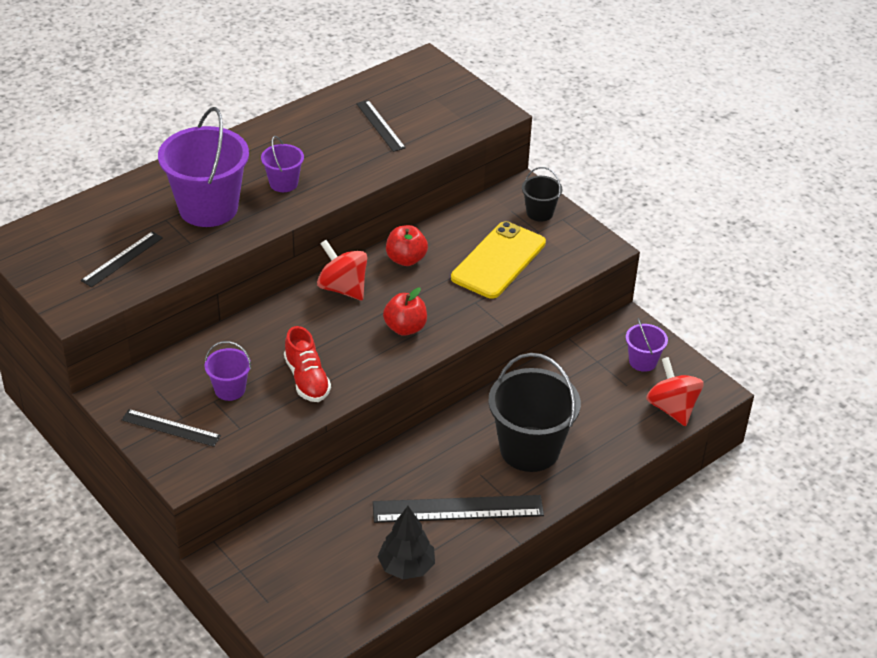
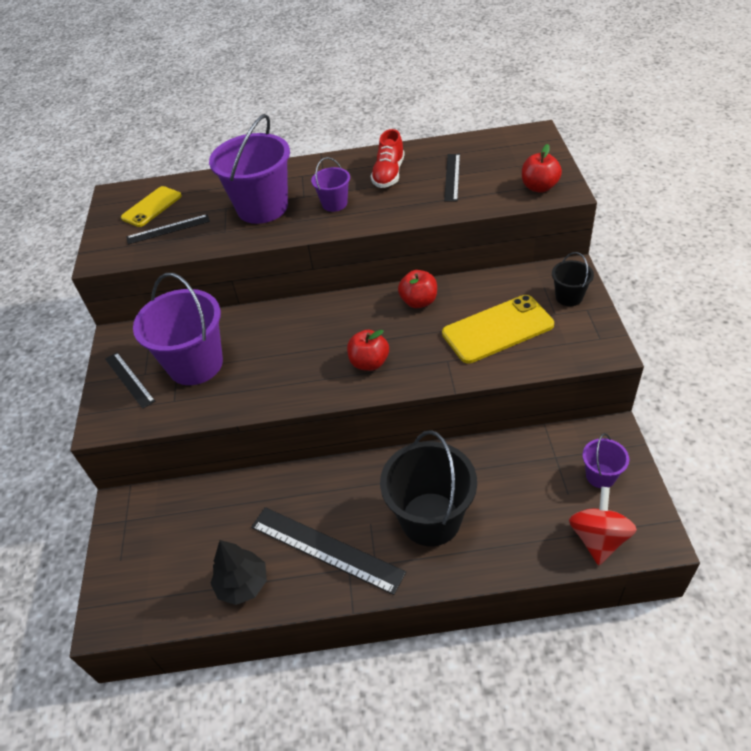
camera: 40 degrees right, 5 degrees up
purple bucket [205,341,251,401] -> purple bucket [133,273,223,385], size x2.03
red shoe [284,326,331,402] -> red shoe moved to [371,129,405,188]
red spinning top [317,240,367,300] -> none
none -> yellow phone [121,186,182,227]
none -> red apple [522,144,562,193]

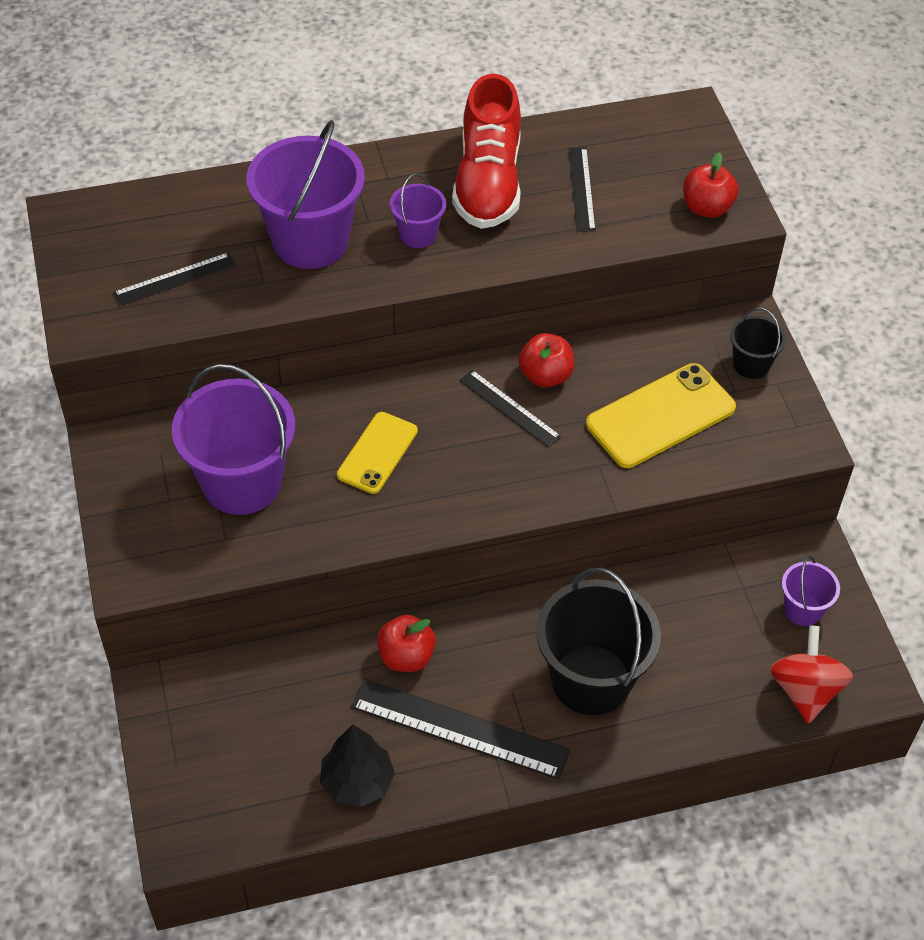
camera: 15 degrees left, 5 degrees up
black ruler [105,352,155,409] -> black ruler moved to [459,370,561,447]
yellow phone [121,186,182,227] -> yellow phone moved to [337,412,418,494]
red apple [347,330,389,371] -> red apple moved to [377,615,436,672]
red shoe [371,129,405,188] -> red shoe [452,74,521,229], size x1.63

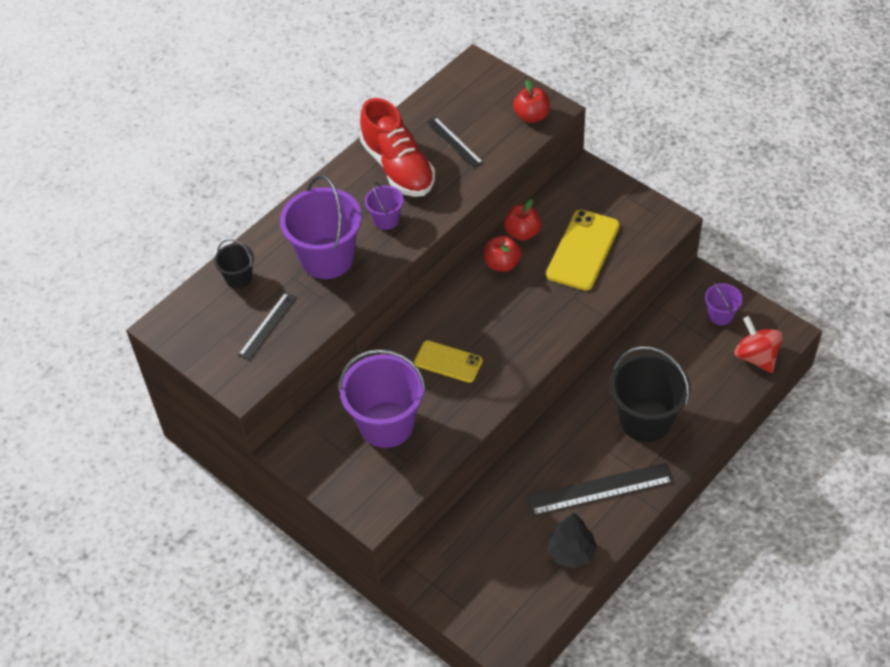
camera: 30 degrees left, 0 degrees up
yellow phone [337,412,418,494] -> yellow phone turned 60 degrees counterclockwise [414,340,483,383]
red apple [377,615,436,672] -> red apple moved to [504,199,541,241]
black ruler [459,370,561,447] -> none
black bucket [730,308,786,379] -> black bucket moved to [214,239,254,289]

